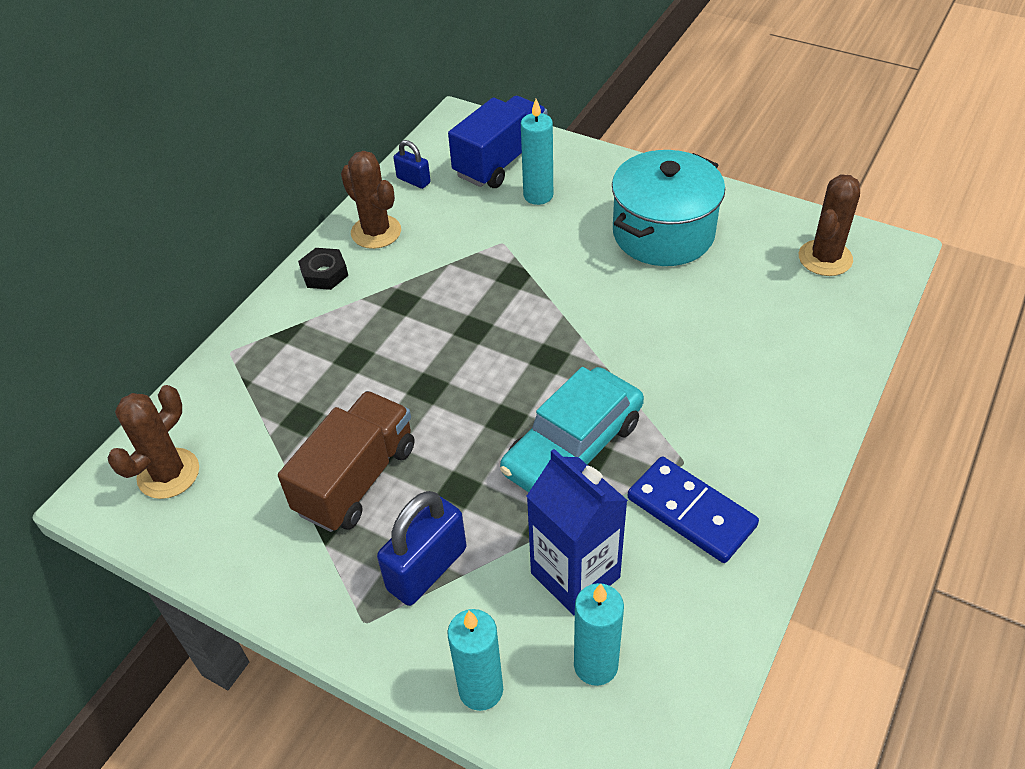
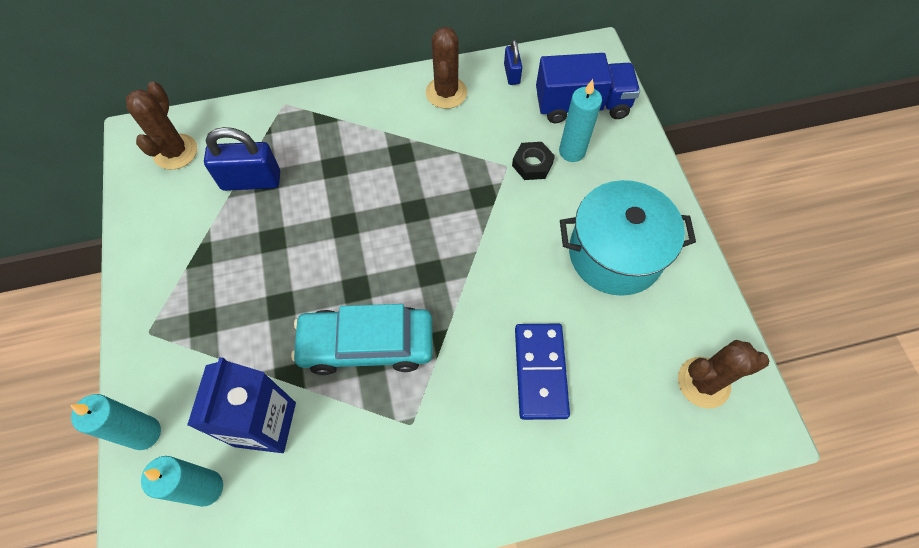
camera: 45 degrees right, 15 degrees up
brown cactus [108,385,199,499] -> brown cactus turned 75 degrees counterclockwise [126,81,197,170]
brown truck [278,391,415,532] -> none
black nut [298,248,348,290] -> black nut moved to [512,142,555,180]
blue padlock [377,491,466,606] -> blue padlock moved to [204,127,280,191]
blue domino [628,456,759,563] -> blue domino moved to [515,324,570,420]

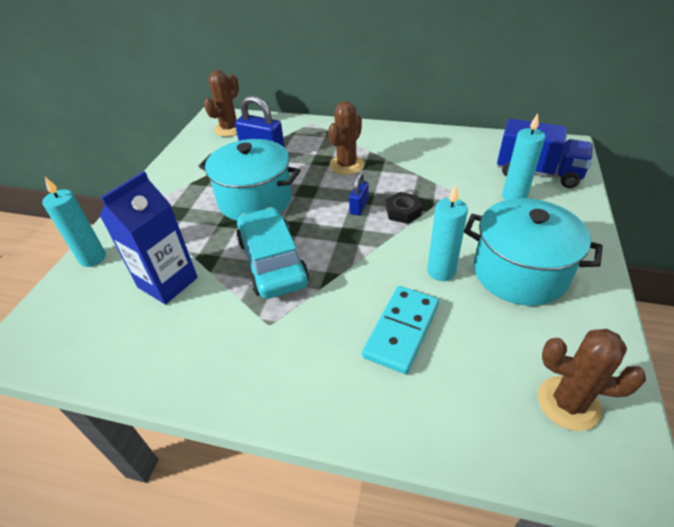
camera: 30 degrees right, 20 degrees down
turquoise candle [141,456,223,507] -> turquoise candle moved to [427,184,468,281]
turquoise car [291,304,433,375] -> turquoise car turned 45 degrees clockwise [236,207,309,299]
brown cactus [426,26,467,109] -> brown cactus moved to [328,101,365,175]
blue padlock [504,40,522,85] -> blue padlock moved to [349,173,369,216]
black nut [512,142,555,180] -> black nut moved to [386,192,422,224]
blue domino [515,324,570,420] -> turquoise domino [362,286,439,374]
none -> turquoise pot [199,139,300,221]

